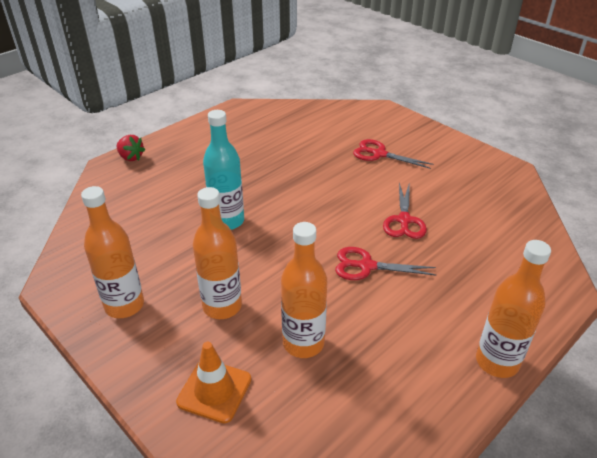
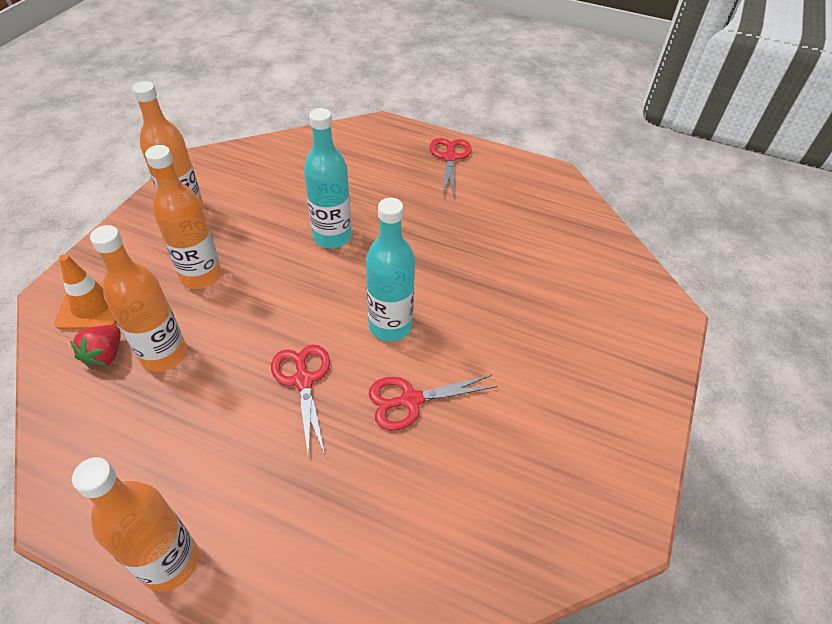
camera: 65 degrees right, 10 degrees up
red strawberry [117,135,145,161] -> red strawberry moved to [70,325,121,369]
red scissors [353,139,433,169] -> red scissors moved to [429,138,472,195]
none -> turquoise bottle [366,198,415,341]

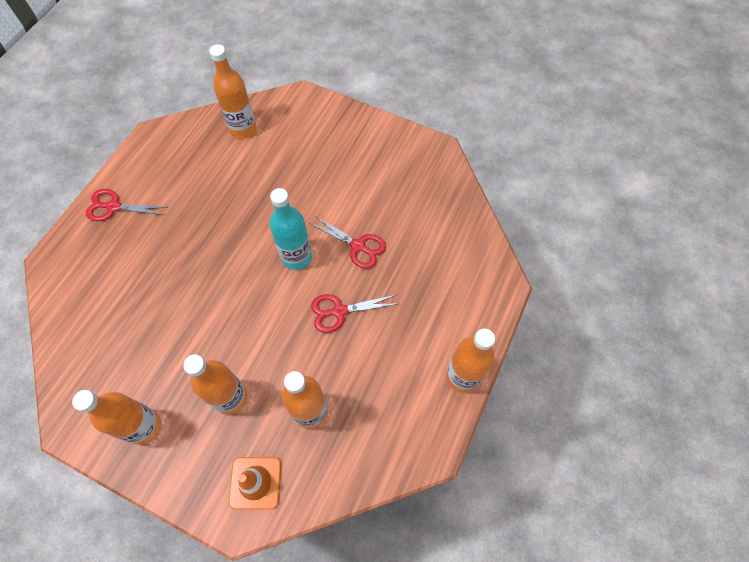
camera: 85 degrees left, 15 degrees up
red strawberry [70,325,121,369] -> none
turquoise bottle [304,108,352,248] -> none
red scissors [369,375,497,431] -> red scissors turned 45 degrees counterclockwise [309,215,386,269]
none -> orange bottle [209,44,257,139]

